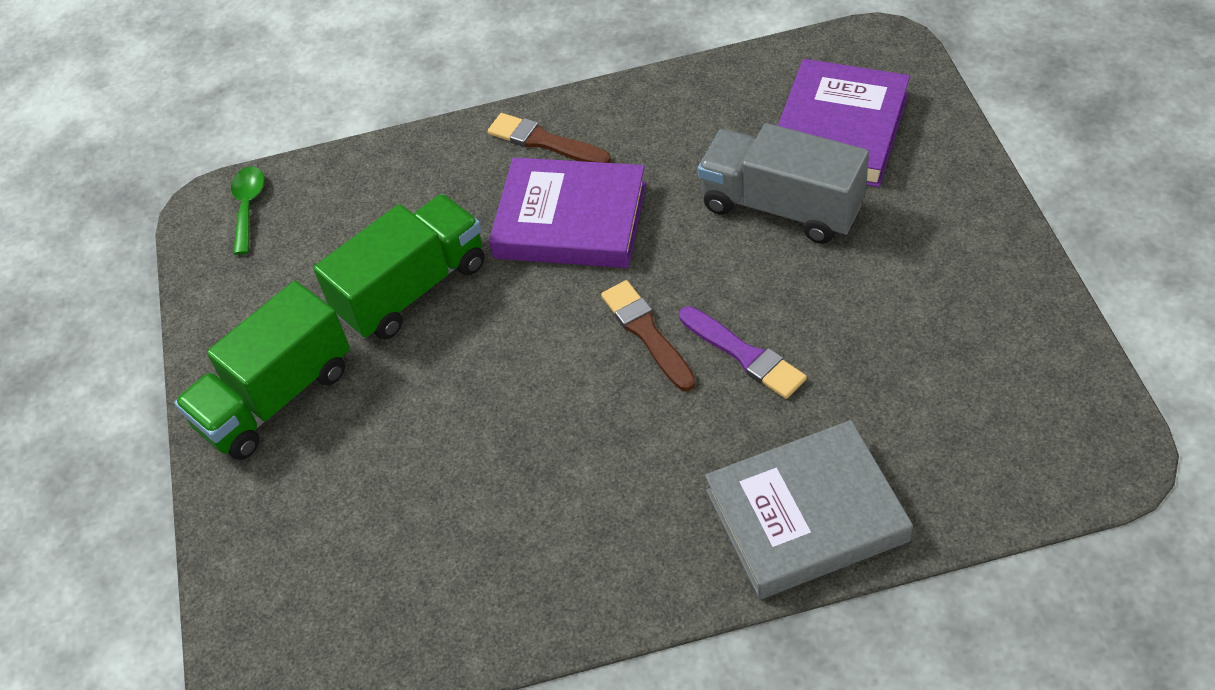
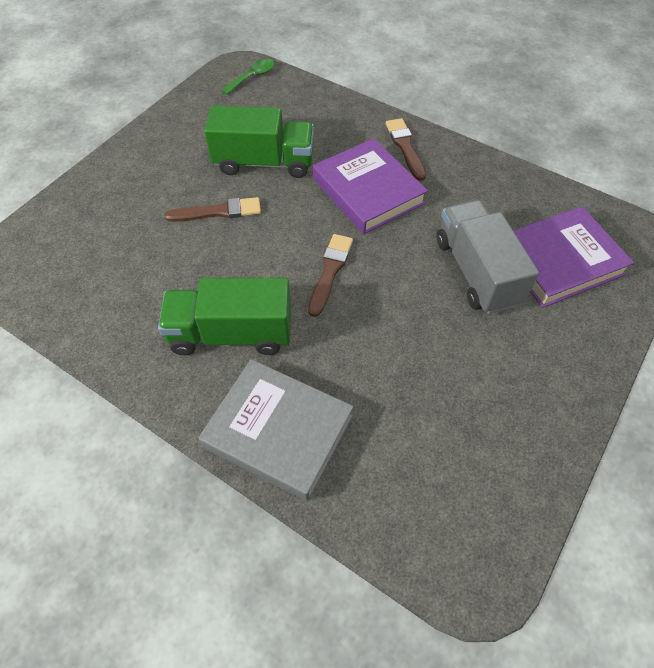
camera: 40 degrees right, 5 degrees up
green truck [174,281,350,460] -> green truck moved to [158,278,291,355]
purple brush [679,306,807,399] -> none
none -> brown brush [165,197,261,222]

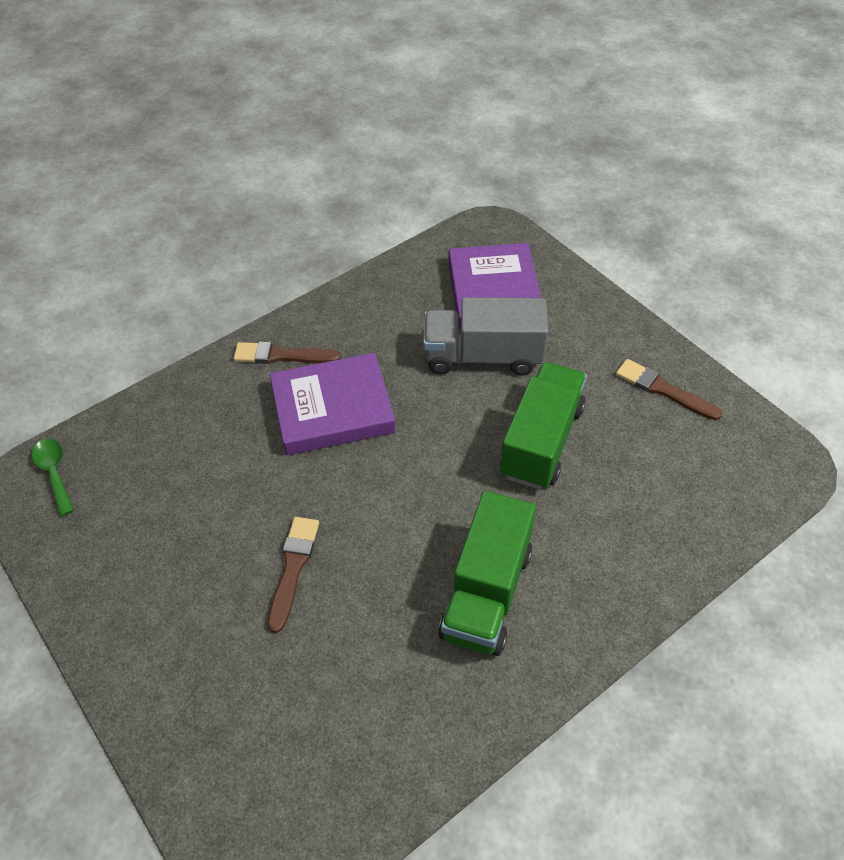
camera: 70 degrees left, 5 degrees down
grey book [199,359,354,500] -> none
green truck [204,105,314,178] -> green truck moved to [500,362,587,490]
brown brush [308,234,353,317] -> brown brush moved to [616,359,722,420]

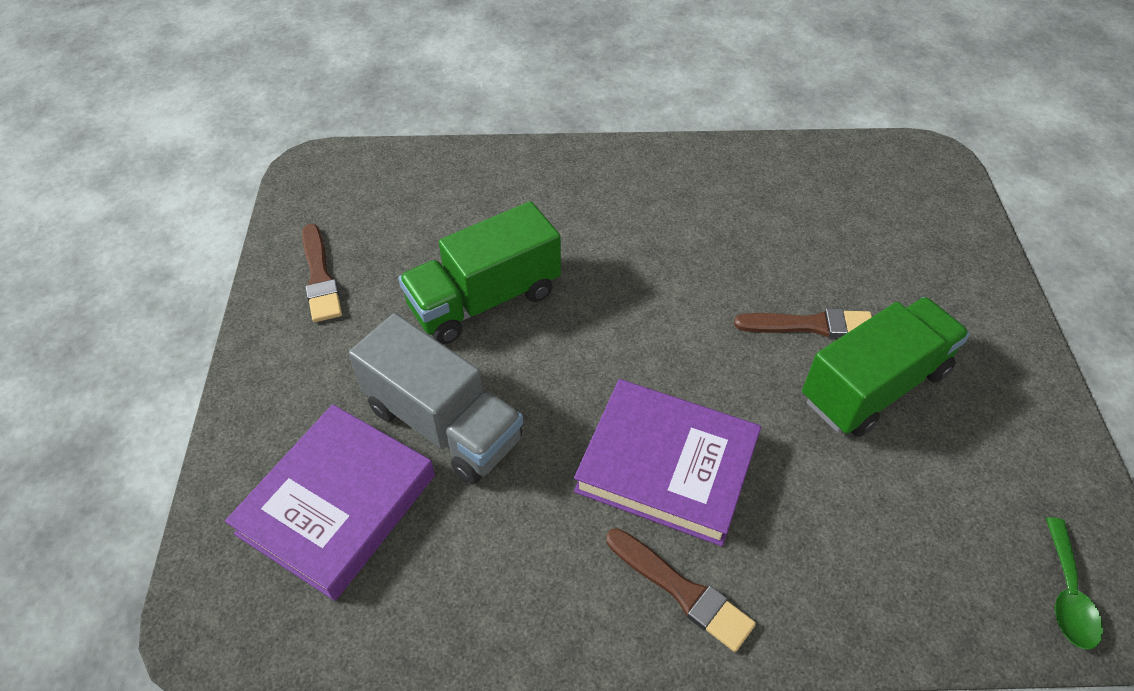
camera: 145 degrees left, 0 degrees up
brown brush [267,517,319,633] -> brown brush turned 135 degrees counterclockwise [734,308,872,338]
green truck [438,491,536,656] -> green truck moved to [802,297,970,437]

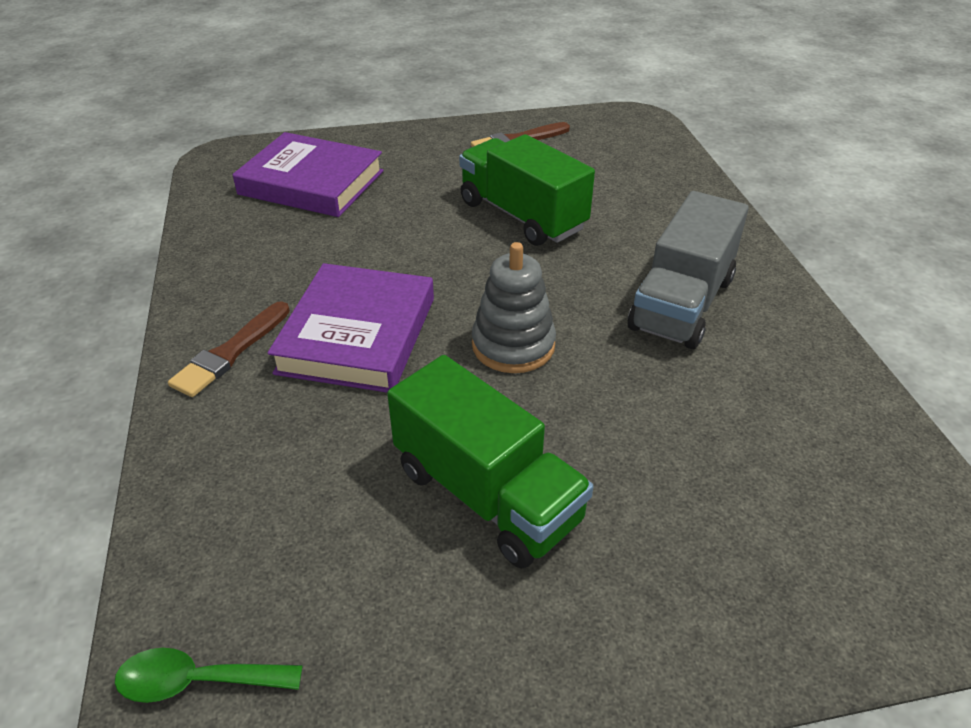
camera: 80 degrees right, 10 degrees down
grey truck [349,313,523,484] -> grey truck moved to [628,191,749,349]
brown brush [734,308,872,338] -> none
none -> grey stacking toy [472,242,556,373]

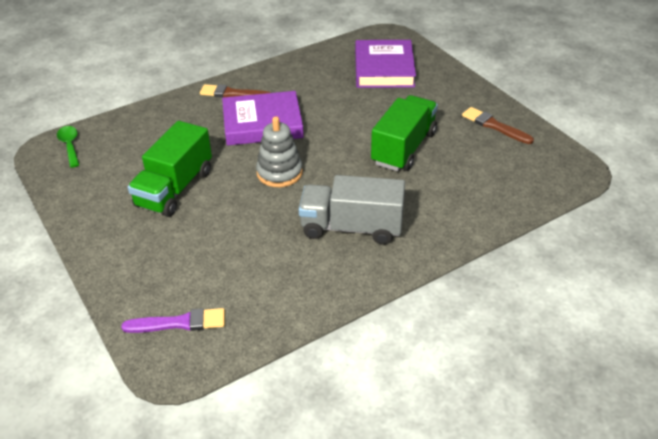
camera: 70 degrees right, 0 degrees up
none -> purple brush [121,308,225,333]

